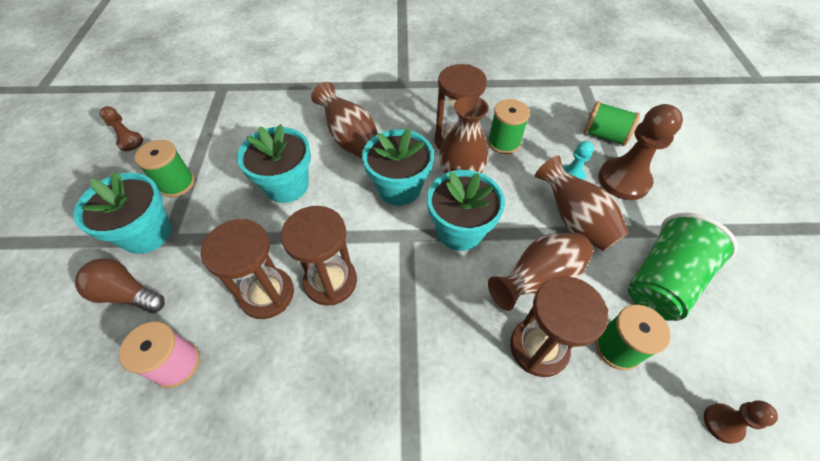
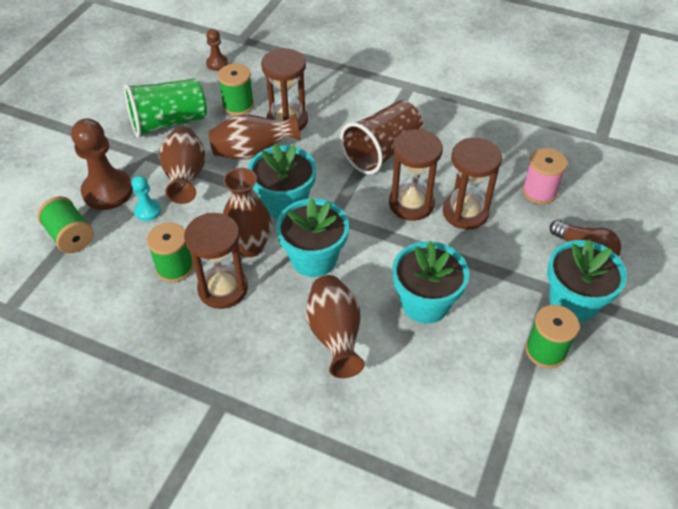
camera: 155 degrees left, 5 degrees down
brown pawn [99,106,143,151] -> none
none -> brown cup [340,100,423,174]

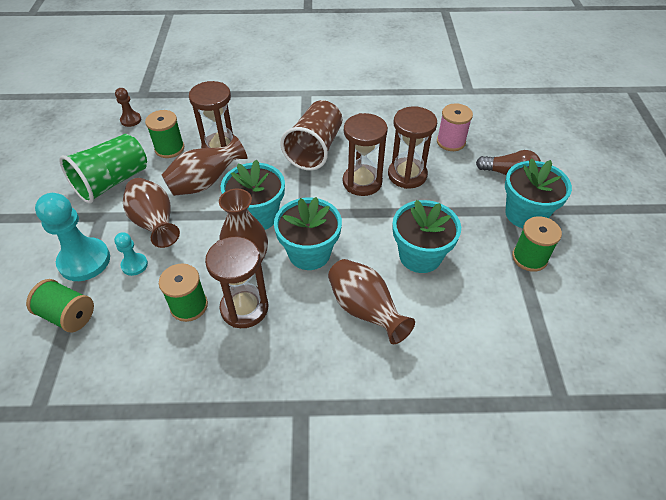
camera: 25 degrees left, 0 degrees up
brown pawn [71,118,133,210] -> turquoise pawn [35,193,110,281]

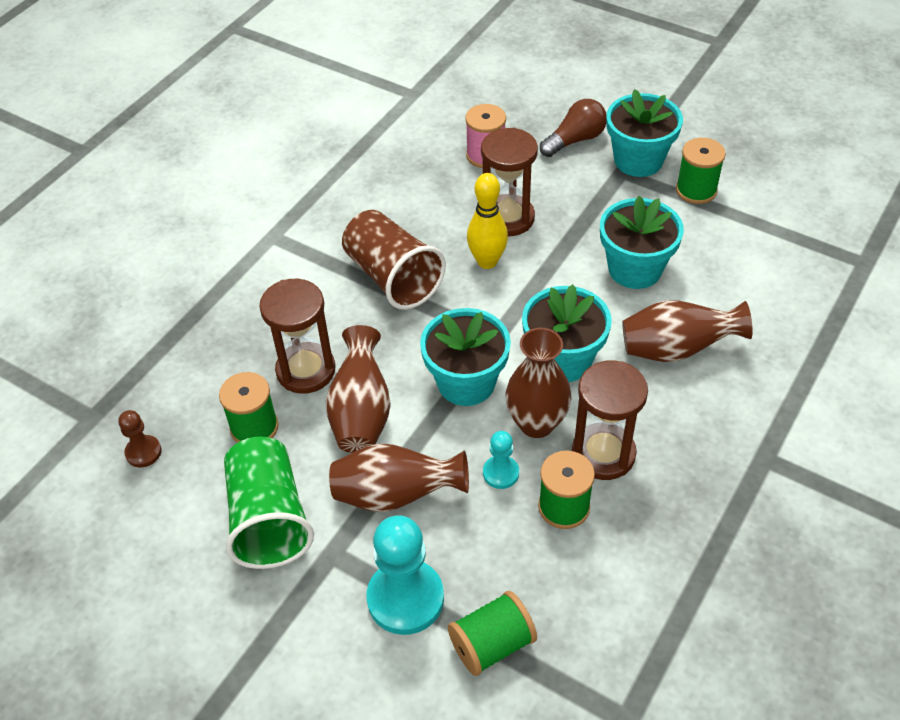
camera: 55 degrees left, 0 degrees up
turquoise pawn [114,232,148,276] -> turquoise pawn moved to [483,431,519,489]
brown hourglass [343,113,388,196] -> yellow bowling pin [467,173,508,269]

